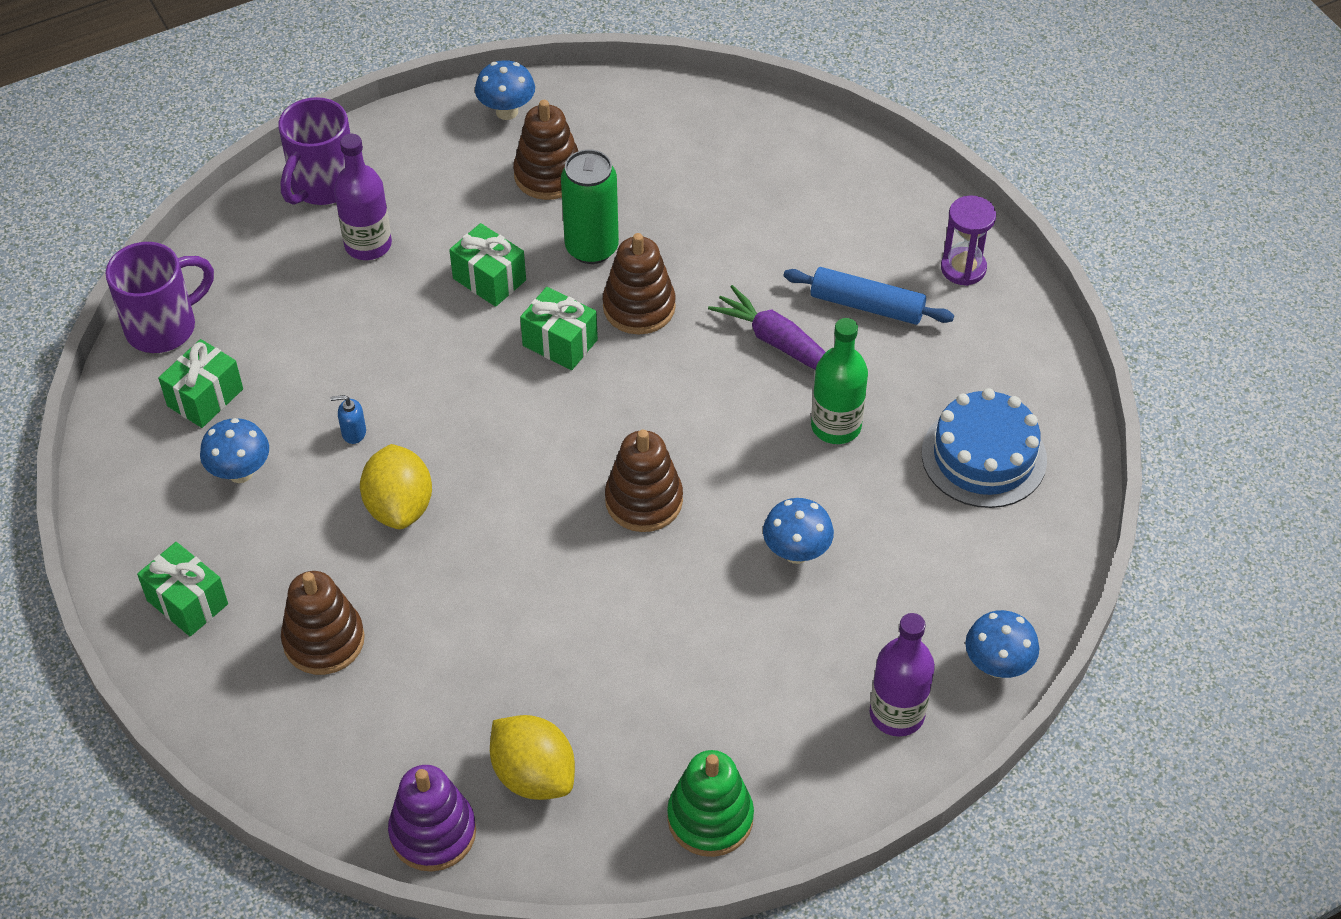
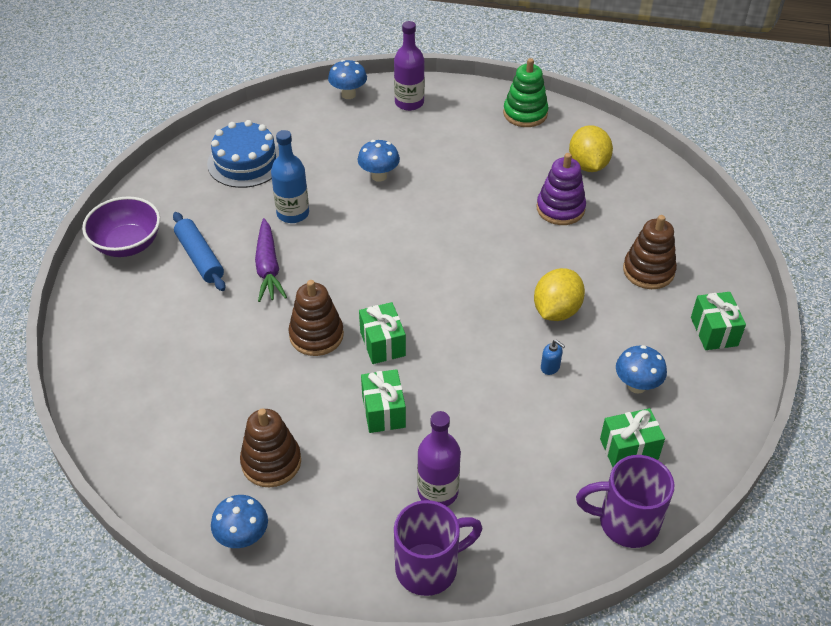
camera: 140 degrees left, 5 degrees down
purple stacking toy [388,765,476,872] -> purple stacking toy moved to [536,153,586,225]
green can [561,149,619,264] -> none
brown stacking toy [605,430,683,532] -> none
green bottle [811,318,868,444] -> blue bottle [271,130,309,223]
purple hourglass [941,195,996,286] -> purple bowl [82,196,160,257]

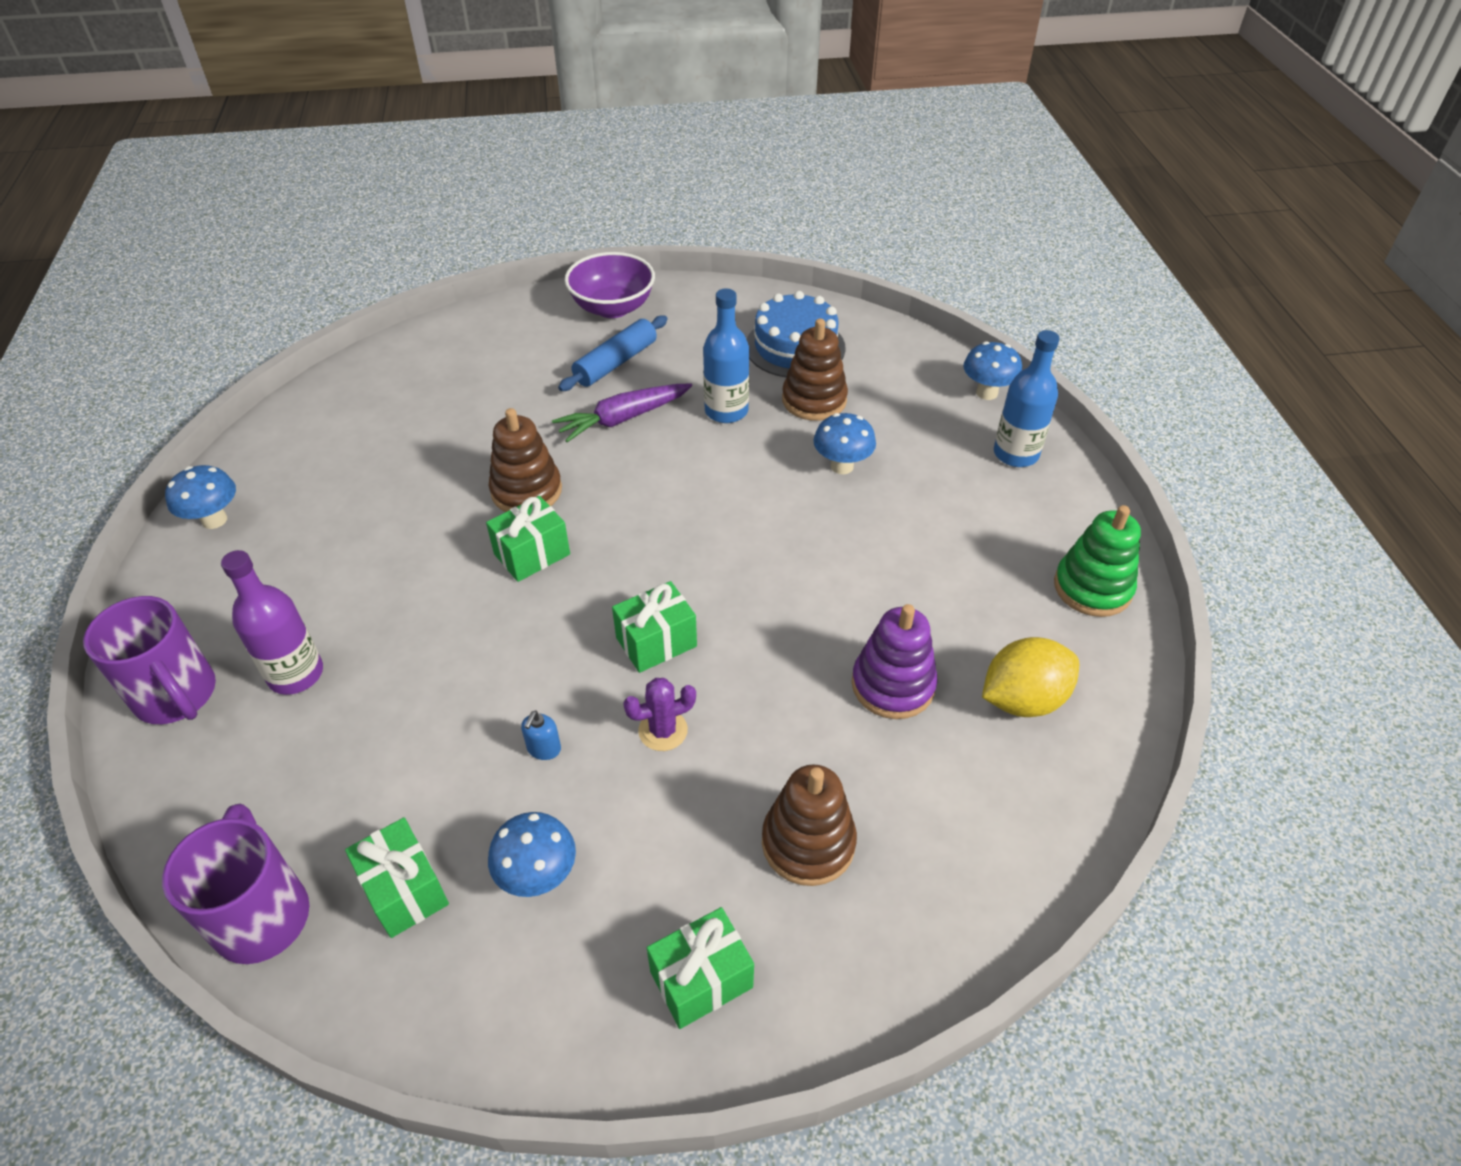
camera: 70 degrees right, 0 degrees up
brown stacking toy [240,409,301,488] -> brown stacking toy moved to [782,318,848,421]
green gift [361,369,406,433] -> green gift moved to [612,581,697,673]
purple bottle [394,21,425,111] -> blue bottle [994,330,1059,467]
yellow lemon [534,268,585,321] -> purple cactus [623,678,696,751]

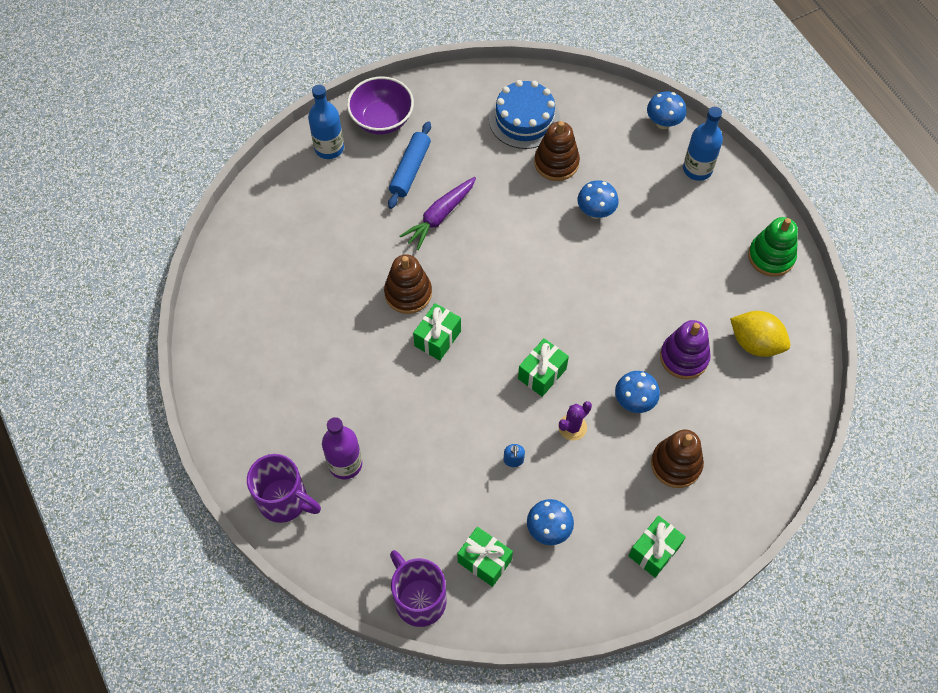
camera: 20 degrees left, 15 degrees up
blue mushroom [165,465,236,529] -> blue mushroom moved to [615,371,660,413]
blue bottle [703,288,749,423] -> blue bottle moved to [308,85,344,159]
yellow lemon [982,637,1079,717] -> yellow lemon turned 75 degrees clockwise [730,311,790,357]

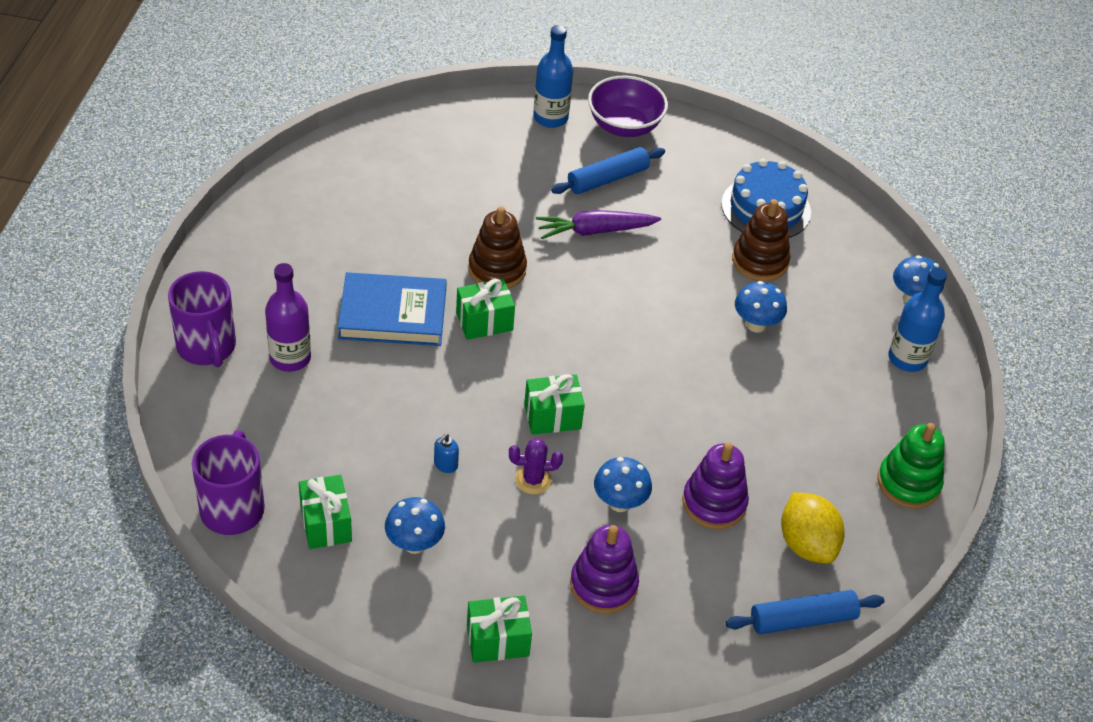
camera: 35 degrees right, 15 degrees down
brown stacking toy [651,430,704,488] -> purple stacking toy [570,525,639,614]
none -> blue book [338,272,447,346]
none -> blue rolling pin [726,590,884,634]

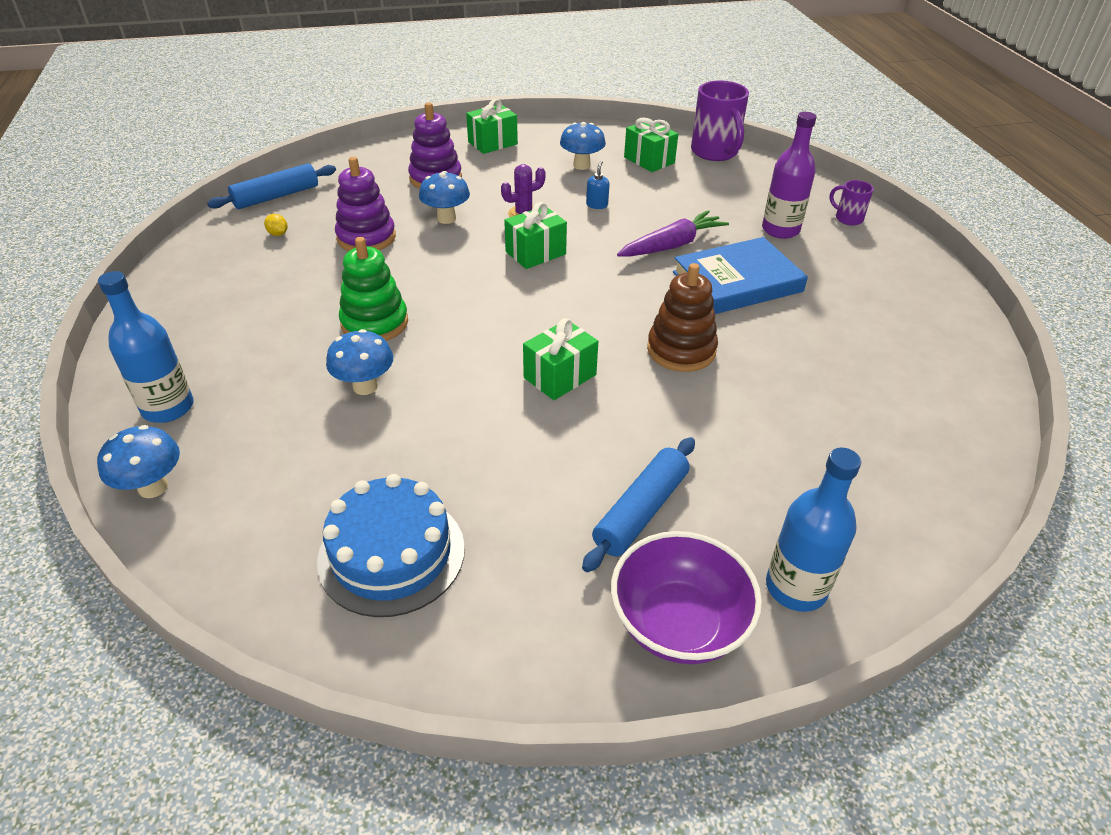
camera: 160 degrees right, 5 degrees down
purple mug [168,271,236,367] -> purple mug [829,180,874,225], size x0.51
green gift [456,279,515,340] -> green gift moved to [523,318,598,400]
purple carrot [536,210,661,239] -> purple carrot moved to [617,210,729,257]
brown stacking toy [732,199,790,281] -> none
yellow lemon [781,492,845,563] -> yellow lemon [264,214,288,236], size x0.40
green stacking toy [877,423,945,509] -> green stacking toy moved to [339,237,408,341]

